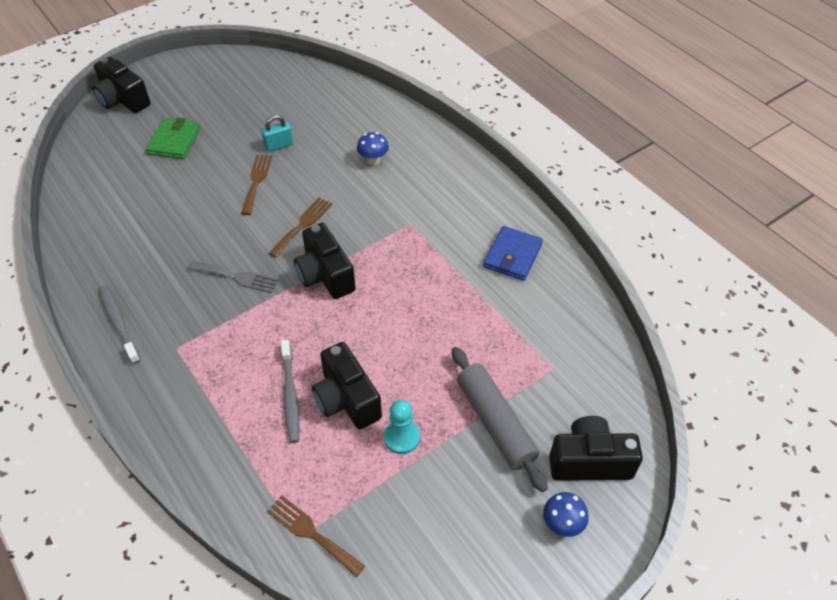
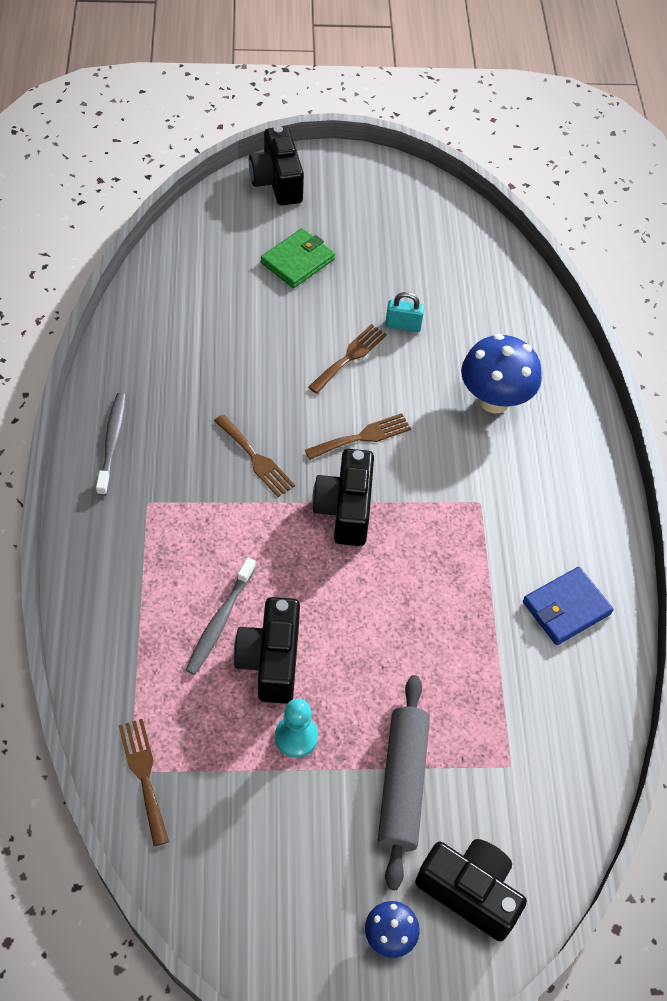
camera: 30 degrees right, 5 degrees up
grey fork [188,261,279,293] -> brown fork [214,414,295,497]
blue mushroom [357,132,389,165] -> blue mushroom [461,334,542,413], size x1.91

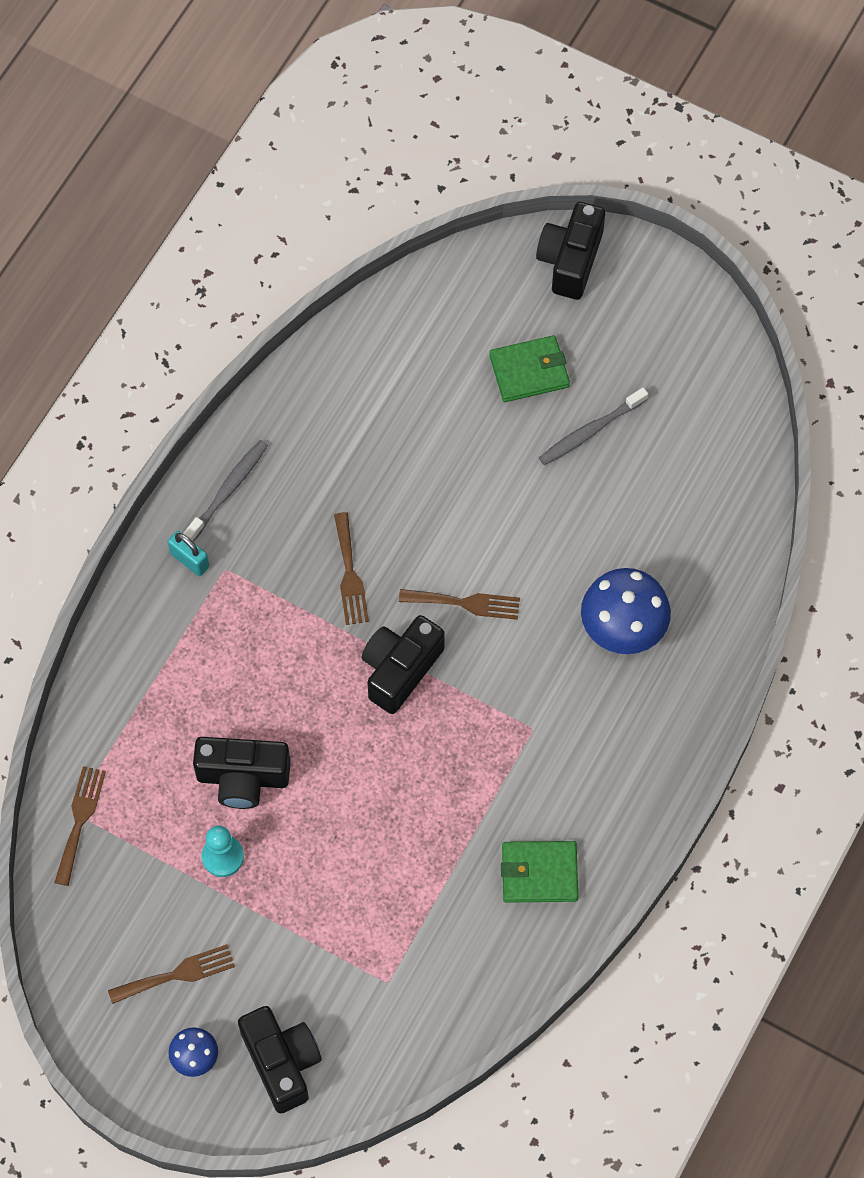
camera: 35 degrees right, 10 degrees up
grey toothbrush [186,557,256,675] -> grey toothbrush moved to [539,387,648,465]
black camera [234,597,300,704] -> black camera turned 120 degrees counterclockwise [193,737,291,809]
brown fork [308,324,387,394] -> brown fork moved to [108,944,235,1004]
grey rolling pin [378,675,430,890] -> none
turquoise padlock [385,292,425,332] -> turquoise padlock moved to [168,531,209,576]
blue wallet [523,567,614,645] -> green wallet [501,841,578,903]

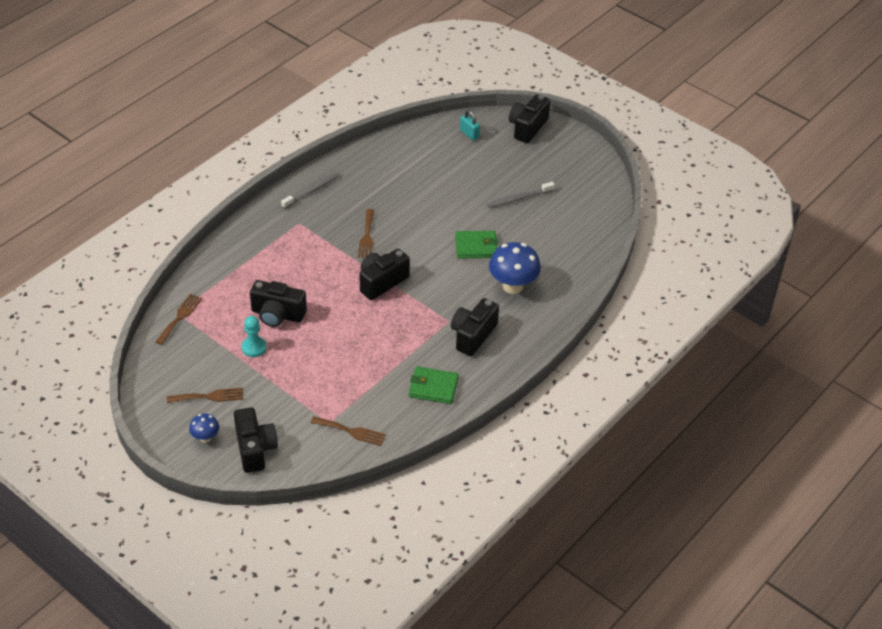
camera: 10 degrees right, 20 degrees down
turquoise padlock [168,531,209,576] -> turquoise padlock moved to [460,110,480,141]
brown fork [399,589,520,620] -> brown fork moved to [310,416,386,446]
green wallet [489,335,570,402] -> green wallet moved to [455,231,498,259]
none -> black camera [451,298,499,356]

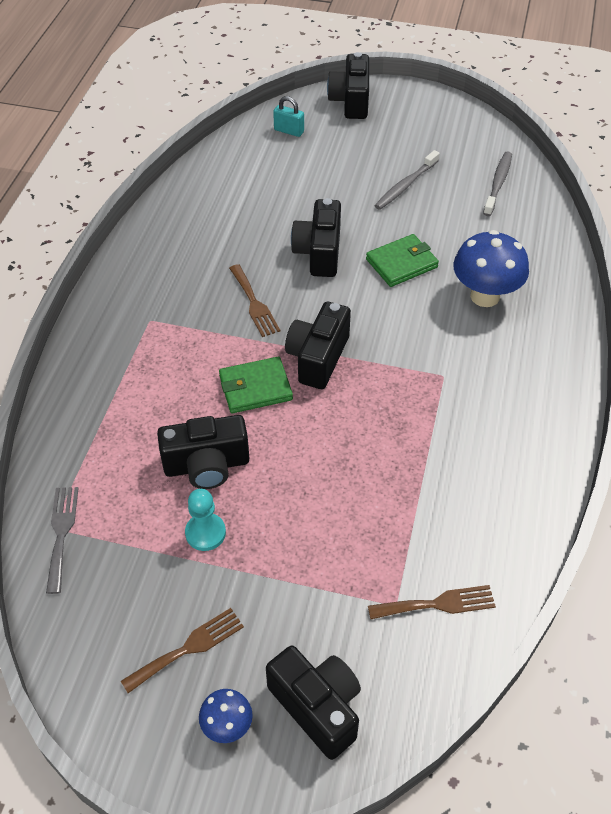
camera: 25 degrees left, 5 degrees up
brown fork [156,293,202,345] -> grey fork [46,487,79,594]
grey toothbrush [281,172,340,209] -> grey toothbrush moved to [483,151,512,216]
green wallet [409,366,459,404] -> green wallet moved to [219,357,293,413]
black camera [451,298,499,356] -> black camera moved to [291,198,341,277]

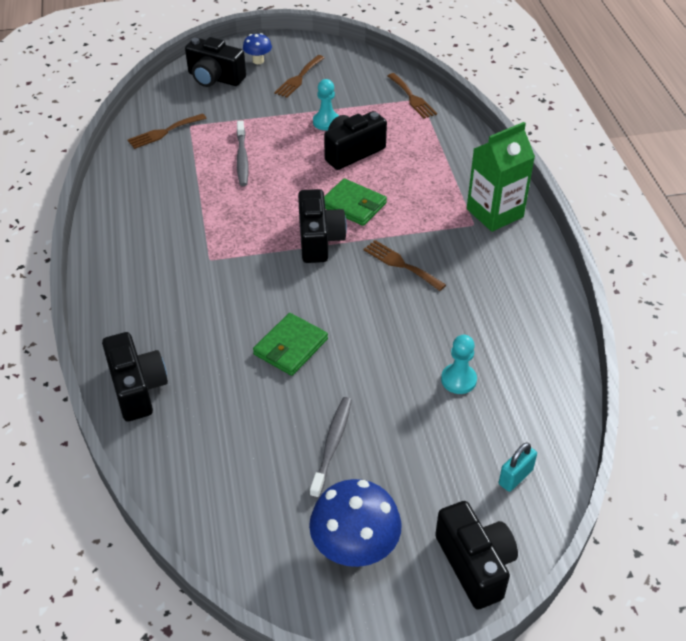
camera: 155 degrees right, 5 degrees down
grey fork [46,487,79,594] -> brown fork [388,73,437,119]
green wallet [219,357,293,413] -> green wallet turned 75 degrees clockwise [324,178,387,226]
turquoise padlock [273,96,304,137] -> turquoise padlock turned 45 degrees counterclockwise [499,442,537,492]
black camera [291,198,341,277] -> black camera moved to [102,332,168,422]
blue mushroom [453,230,529,307] -> blue mushroom moved to [309,479,401,567]
grey toothbrush [483,151,512,216] -> grey toothbrush moved to [237,121,248,186]
none -> turquoise pawn [441,335,477,394]
none -> green carton [467,122,535,232]

